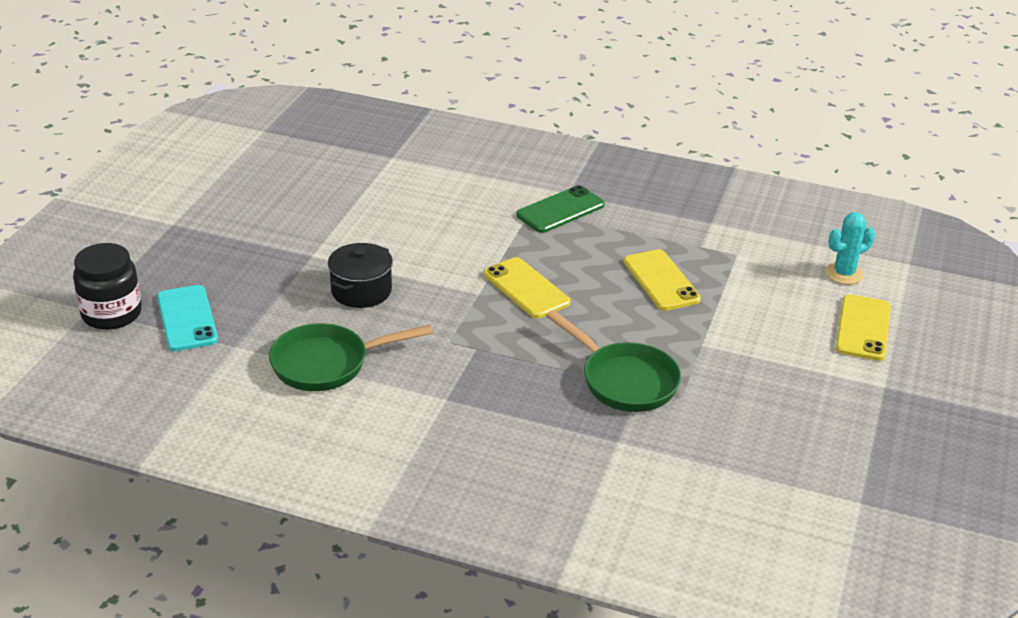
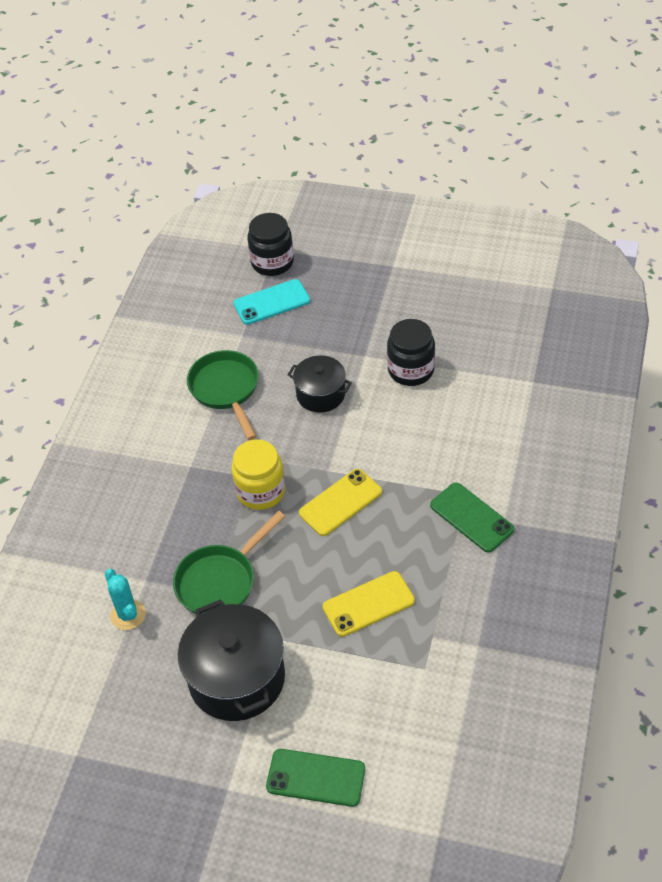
camera: 90 degrees right, 15 degrees up
turquoise cactus [826,212,875,284] -> turquoise cactus moved to [105,569,146,630]
yellow phone [836,294,891,361] -> green phone [266,749,365,807]
none -> black pot [178,599,285,721]
none -> yellow jar [231,439,285,510]
none -> black jar [387,319,435,386]

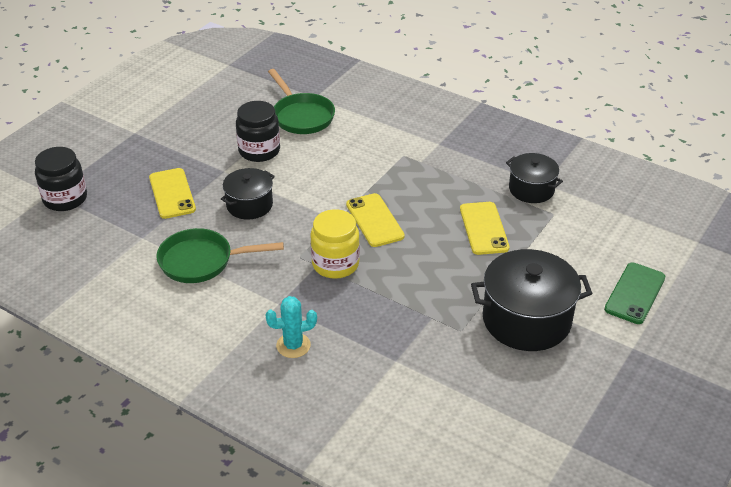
camera: 75 degrees left, 10 degrees down
turquoise cactus [105,569,146,630] -> turquoise cactus moved to [265,296,317,358]
green pan [173,511,285,615] -> green pan moved to [268,69,335,134]
turquoise phone [233,279,310,325] -> none
green phone [430,483,514,553] -> none
none -> yellow phone [149,168,196,219]
none -> black pot [506,153,563,203]

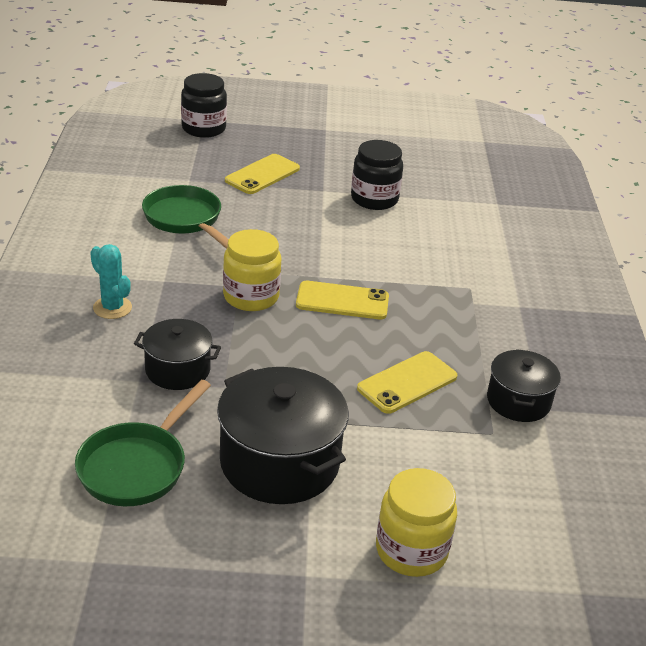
camera: 55 degrees right, 5 degrees down
black pot [221,168,275,220] -> black pot moved to [134,319,221,390]
green pan [268,69,335,134] -> green pan moved to [75,380,211,506]
yellow phone [346,193,405,247] -> yellow phone turned 60 degrees clockwise [296,281,389,319]
green phone [604,263,665,324] -> yellow jar [376,468,457,577]

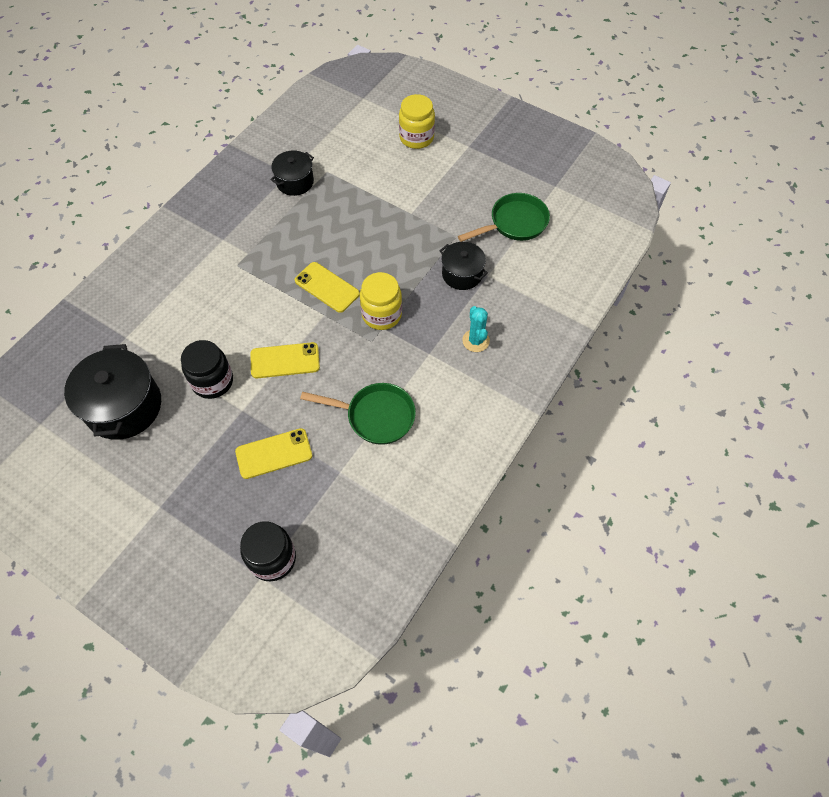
camera: 145 degrees left, 25 degrees up
green pan [142,185,229,249] -> green pan turned 75 degrees counterclockwise [300,383,416,445]
black pot [217,367,349,504] -> black pot moved to [64,344,161,440]
yellow phone [357,351,457,414] -> yellow phone moved to [250,342,320,378]

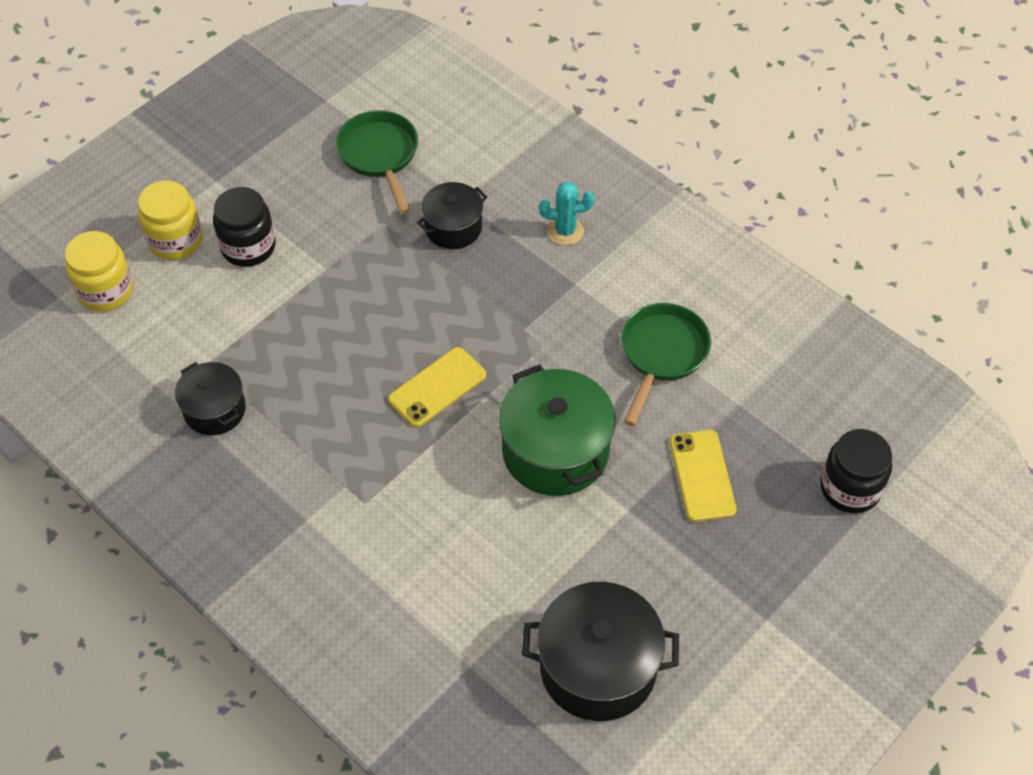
camera: 80 degrees left, 5 degrees down
black jar [181,340,233,399] -> black jar moved to [213,187,276,267]
yellow phone [250,342,320,378] -> green pot [499,364,615,496]
yellow jar [360,272,402,330] -> yellow jar moved to [65,231,133,312]

